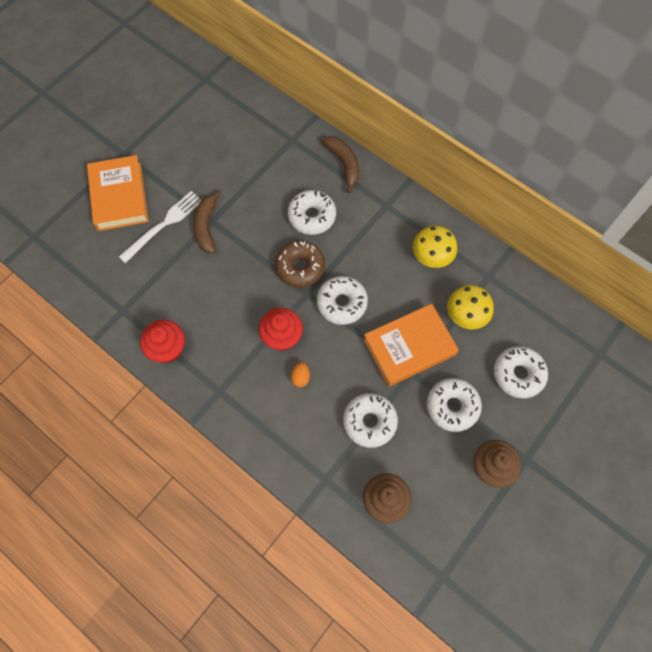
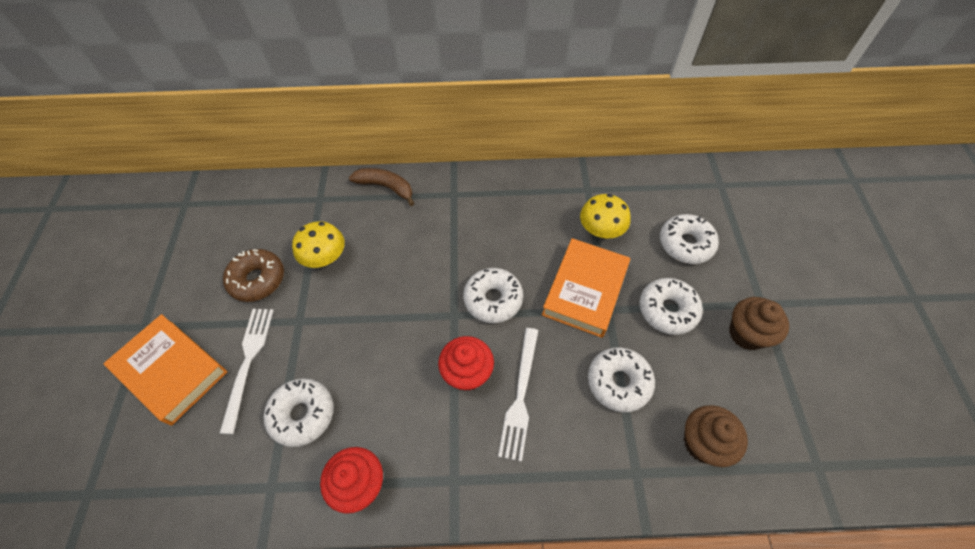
camera: 40 degrees left, 10 degrees down
brown banana [193,190,222,253] -> none
brown donut [275,241,325,288] -> brown donut moved to [223,249,284,302]
white donut [288,190,336,235] -> white donut moved to [264,378,334,447]
orange egg [291,362,310,387] -> white fork [498,328,538,462]
yellow mushroom [413,226,457,268] -> yellow mushroom moved to [292,221,345,268]

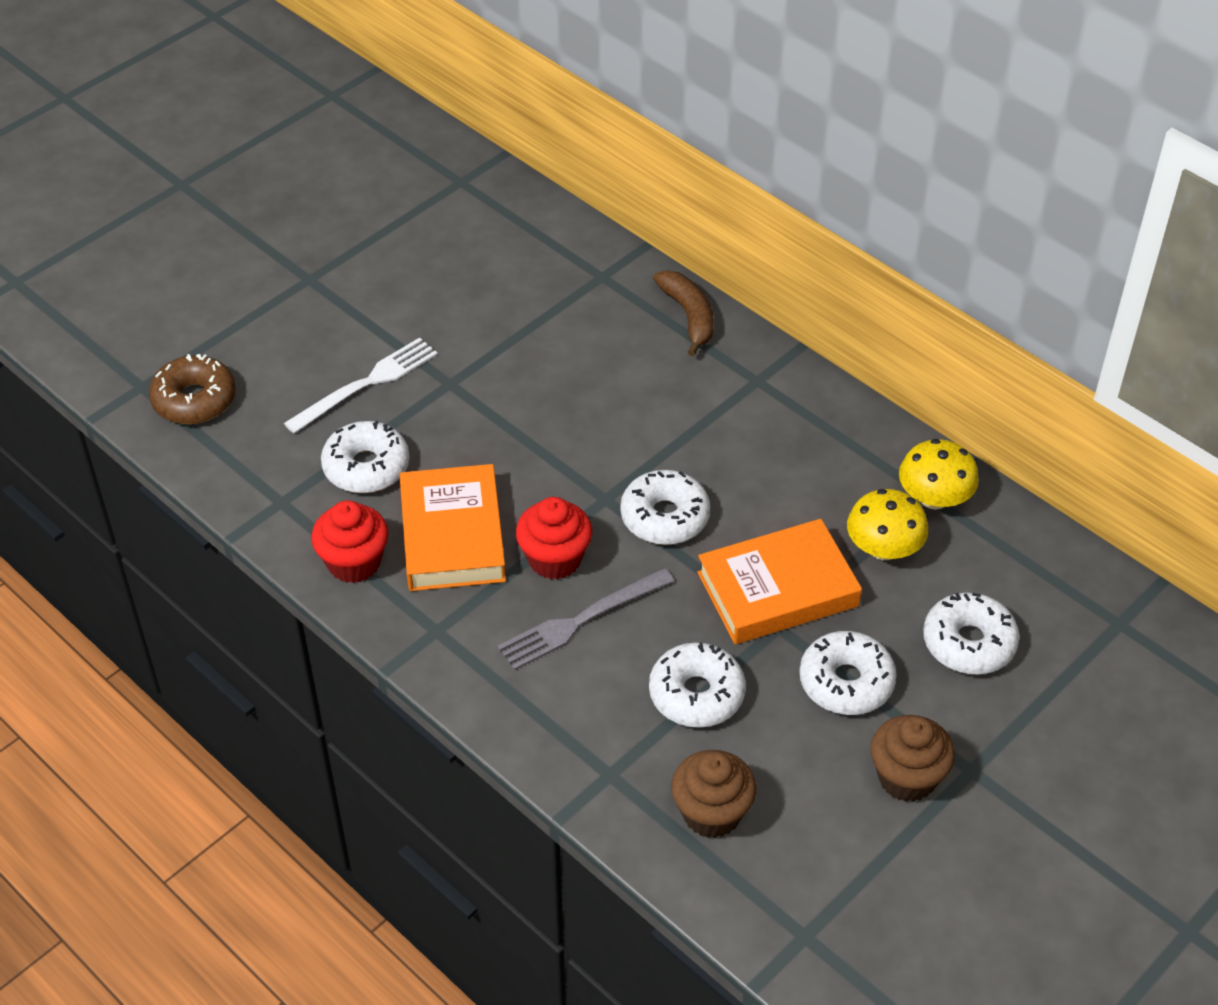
camera: 45 degrees right, 10 degrees down
orange book [104,314,228,425] -> orange book moved to [399,464,506,591]
brown donut [223,249,284,302] -> brown donut moved to [149,354,236,424]
yellow mushroom [292,221,345,268] -> yellow mushroom moved to [899,439,979,510]
white fork [498,328,538,462] -> grey fork [498,568,674,670]

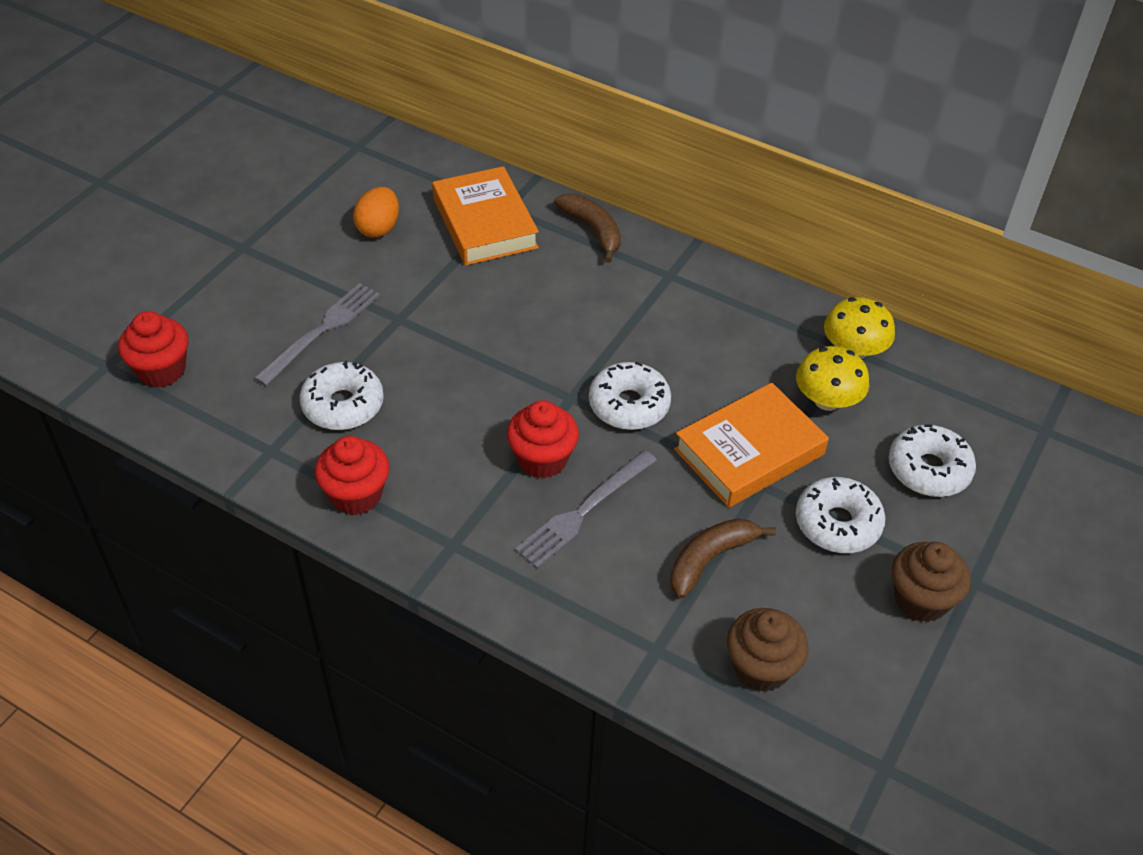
camera: 15 degrees left, 0 degrees up
brown donut [149,354,236,424] -> red cupcake [118,311,189,387]
white fork [284,337,438,433] -> grey fork [254,283,380,386]
orange book [399,464,506,591] -> orange book moved to [432,166,539,266]
white donut [649,642,746,728] -> brown banana [670,519,776,598]
none -> orange egg [353,187,399,238]

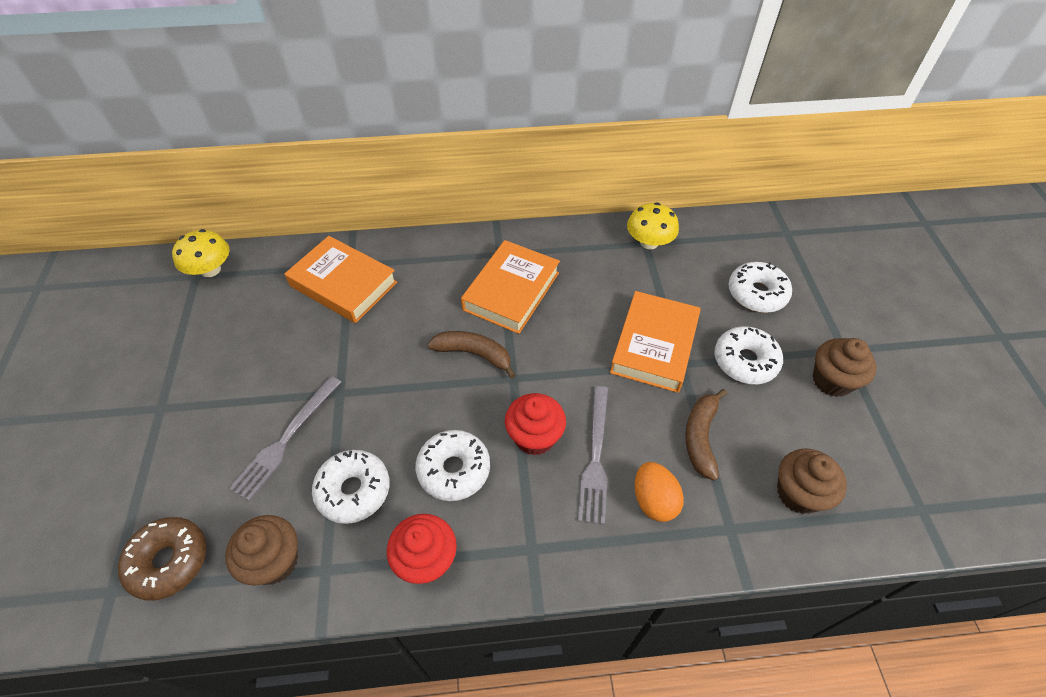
camera: 35 degrees left, 5 degrees up
red cupcake [118,311,189,387] -> brown donut [118,517,207,601]
grey fork [254,283,380,386] -> grey fork turned 150 degrees counterclockwise [229,376,341,501]
orange egg [353,187,399,238] -> orange egg moved to [635,462,684,522]
brown banana [554,194,621,263] -> brown banana moved to [428,331,516,379]
white donut [589,361,671,430] -> white donut moved to [416,430,490,501]
yellow mushroom [796,346,869,411] -> yellow mushroom moved to [172,229,230,277]
none -> brown cupcake [225,515,298,585]
none -> orange book [461,240,560,334]

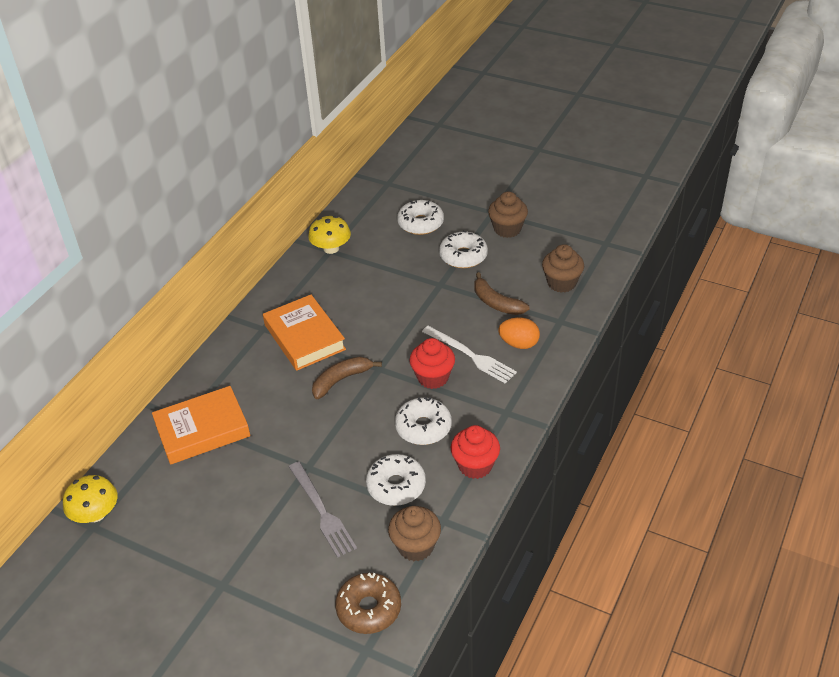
camera: 55 degrees left, 10 degrees down
grey fork [578,386,608,525] -> white fork [422,326,517,384]
orange book [610,291,701,393] -> none

